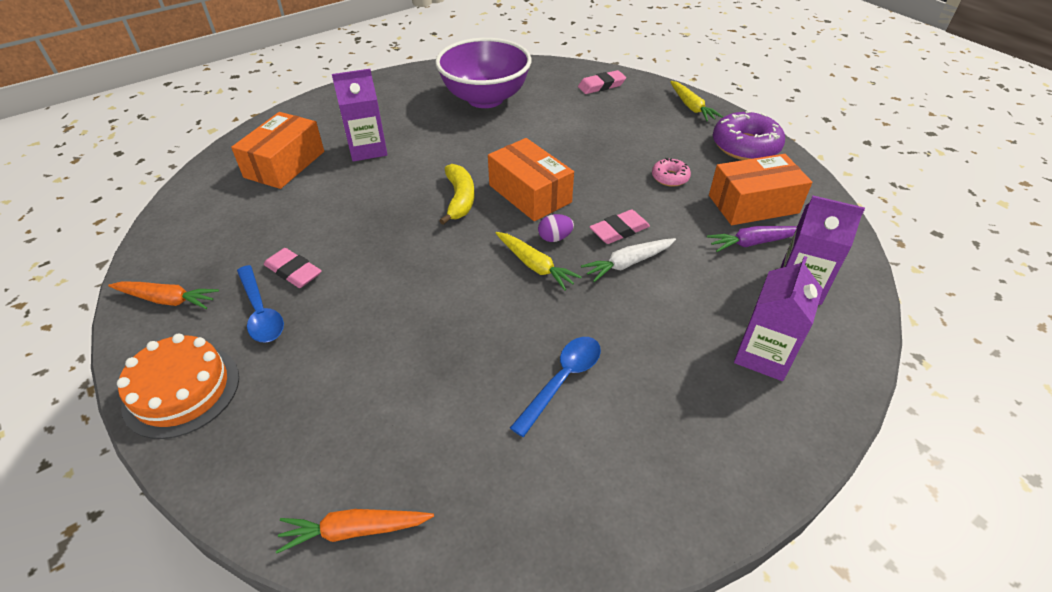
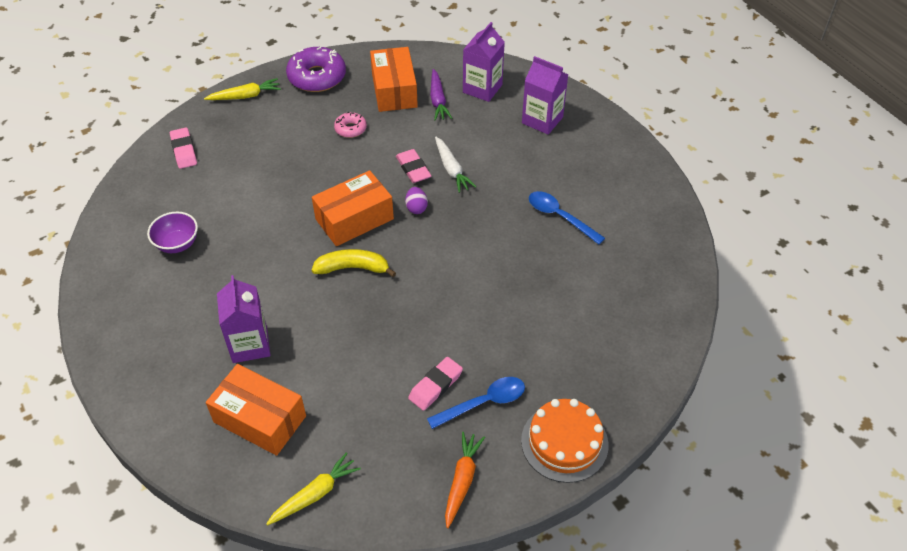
camera: 85 degrees left, 5 degrees up
orange carrot [276,509,434,554] -> none
purple bowl [435,38,531,108] -> purple bowl [147,212,198,253], size x0.48
yellow carrot [496,232,581,291] -> yellow carrot moved to [266,452,361,526]

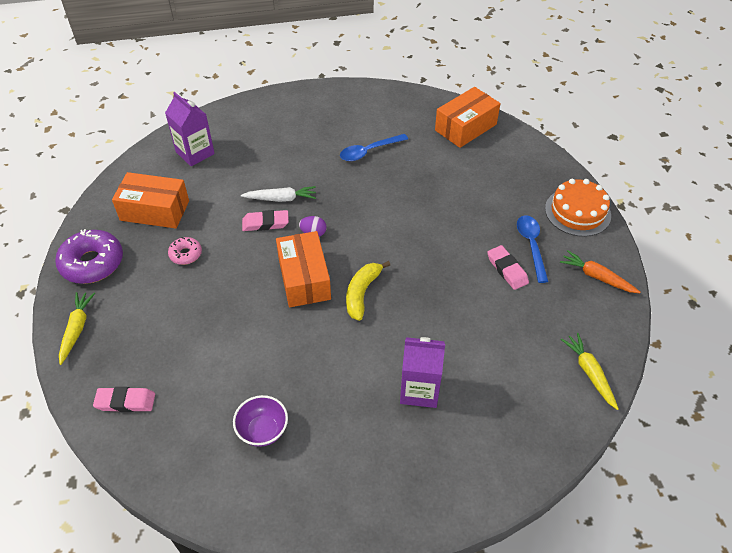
camera: 70 degrees left, 0 degrees up
orange box [206,364,306,456] -> orange box moved to [435,87,500,148]
purple carrot [430,69,452,121] -> none
purple carton [522,56,568,134] -> none

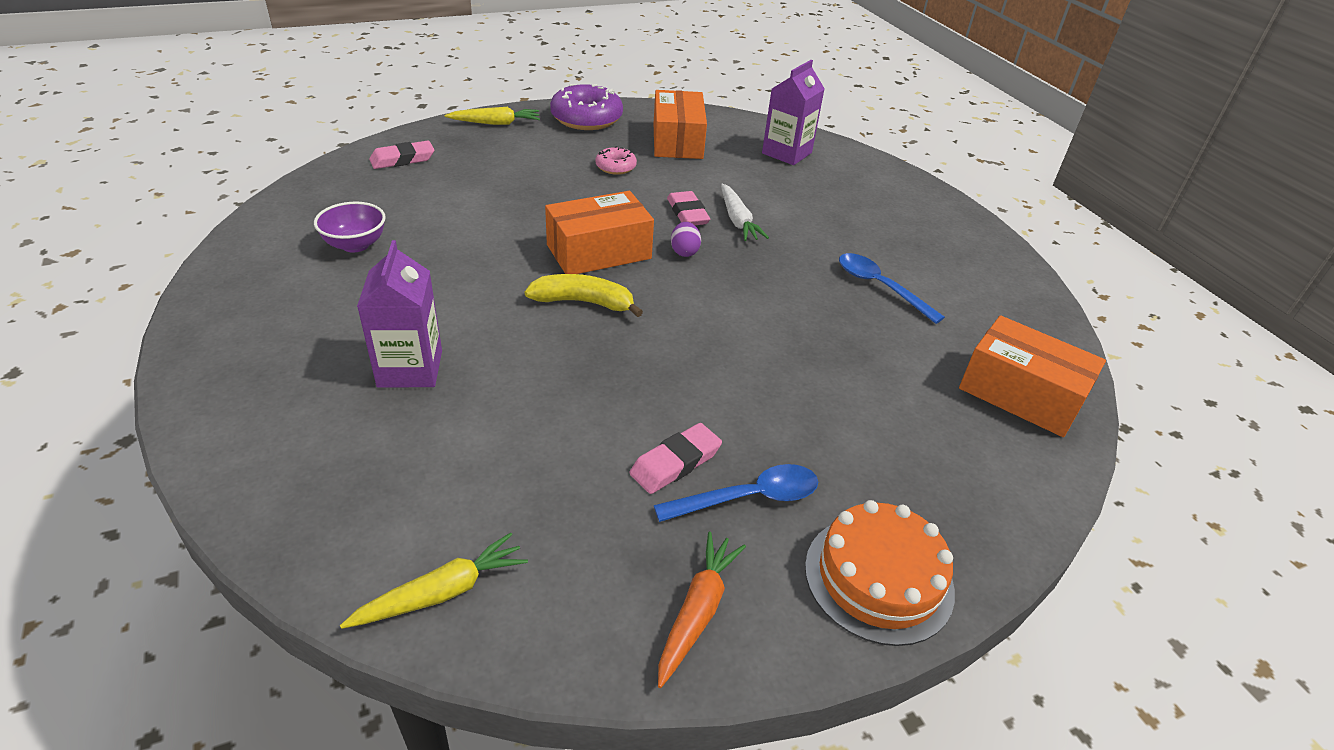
camera: 75 degrees right, 10 degrees down
pink eraser [93,387,155,412] -> pink eraser turned 75 degrees clockwise [369,141,435,169]

